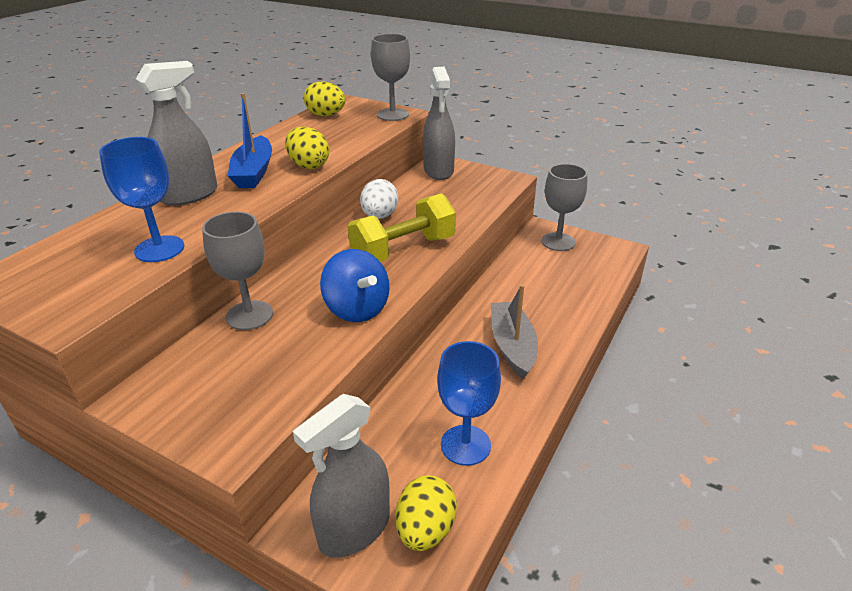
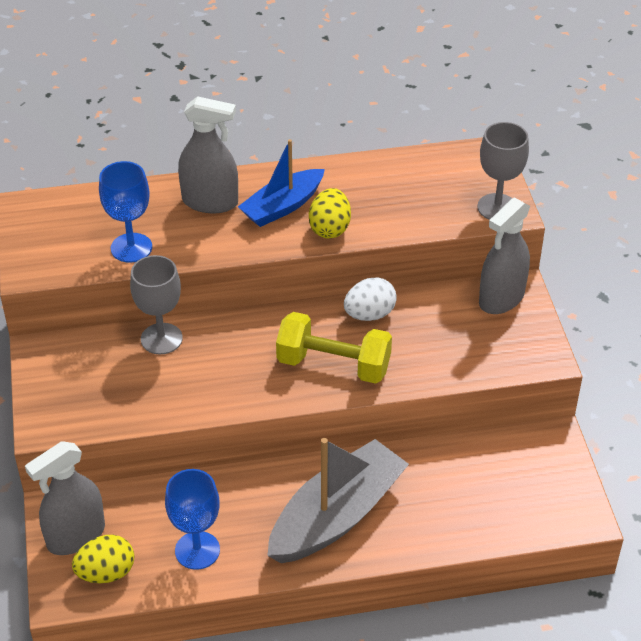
camera: 50 degrees right, 10 degrees up
grey spray bottle [293,394,390,558] -> grey spray bottle turned 45 degrees counterclockwise [25,441,105,555]
yellow egg [304,81,346,116] -> none
blue spinning top [320,249,390,322] -> none
grey boat [491,284,538,379] -> grey boat [267,438,409,563], size x1.58
grey goblet [541,164,587,251] -> none

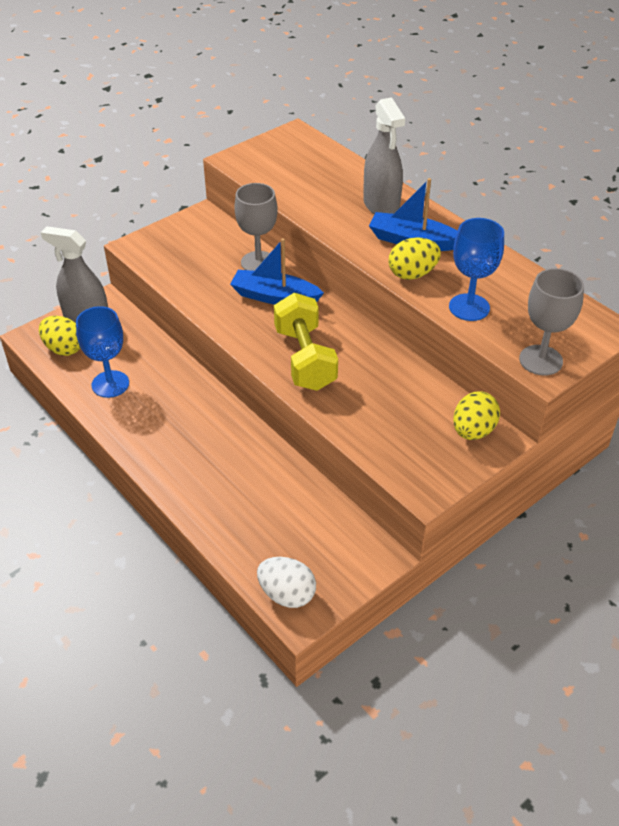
camera: 60 degrees right, 0 degrees up
blue goblet [99,161,152,263] -> blue goblet moved to [449,218,504,321]
grey boat [267,438,409,563] -> none
white egg [344,277,397,321] -> white egg moved to [257,557,316,608]
grey spray bottle [479,198,530,314] -> yellow egg [453,391,500,440]
none -> blue boat [230,238,324,305]

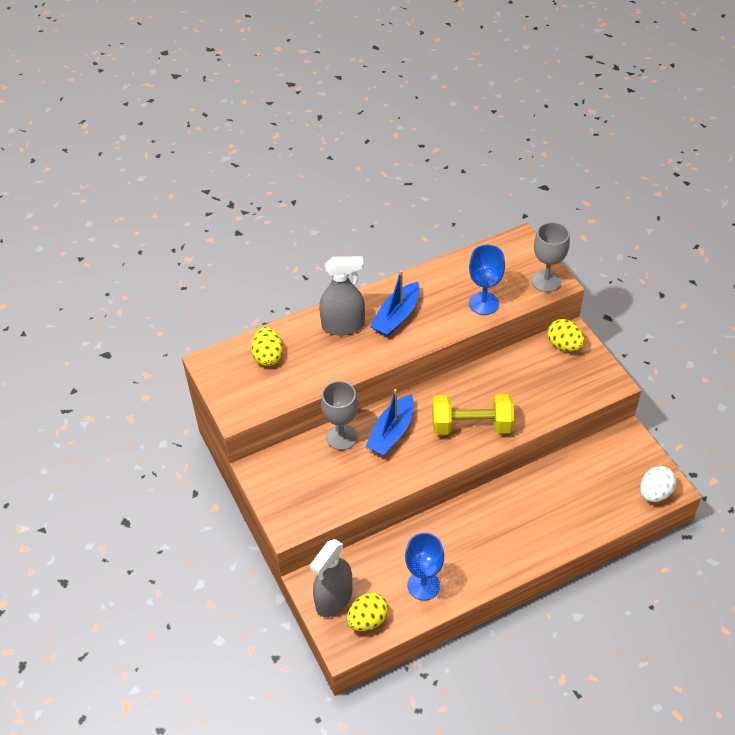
camera: 75 degrees left, 5 degrees up
yellow egg [389,237,441,280] -> yellow egg moved to [251,327,283,366]

